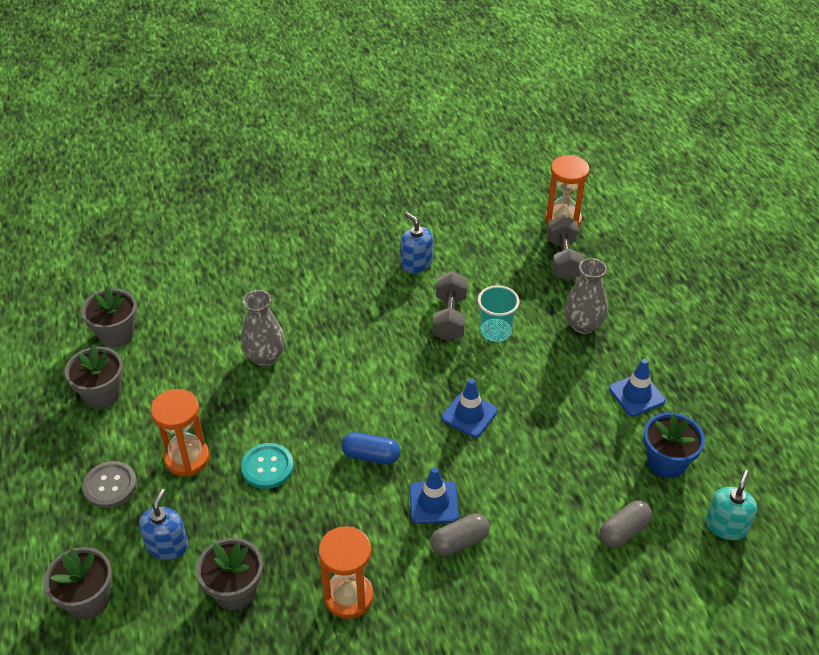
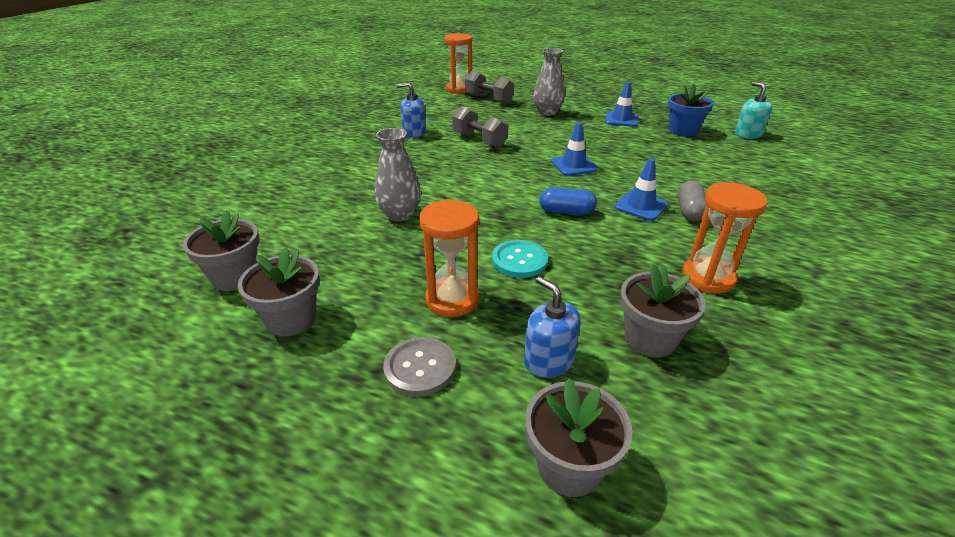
camera: 50 degrees left, 10 degrees down
blue capsule [341,432,400,465] -> blue capsule turned 45 degrees clockwise [539,188,597,215]
turquoise cup [478,285,520,342] -> none
grey capsule [600,500,652,548] -> none

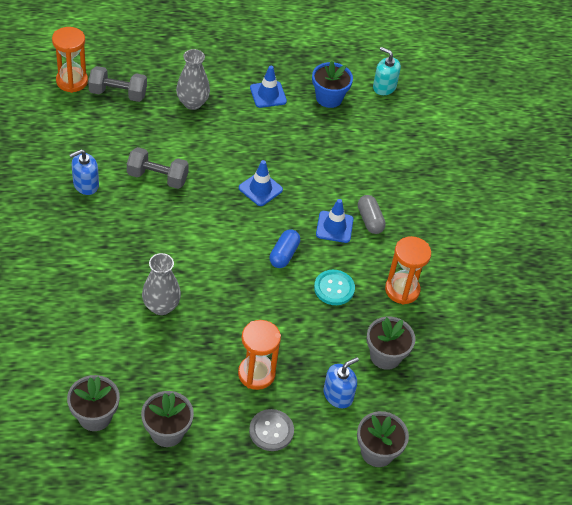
camera: 35 degrees left, 15 degrees up
turquoise button [492,240,548,278] -> turquoise button moved to [314,270,355,305]
blue soap dispenser [524,276,581,378] -> blue soap dispenser turned 120 degrees clockwise [323,357,359,408]
blue capsule [539,188,597,215] -> blue capsule turned 45 degrees counterclockwise [269,229,300,268]

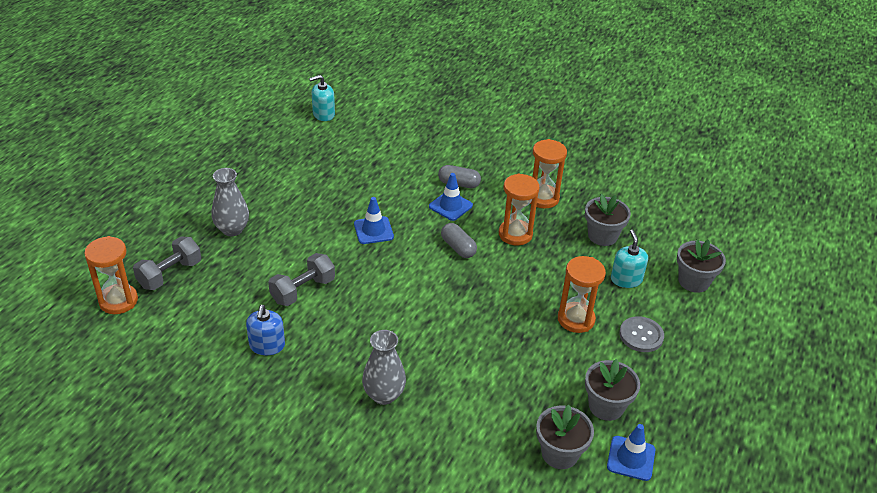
camera: 55 degrees left, 10 degrees down
grey vase [142,253,181,315] -> grey vase moved to [362,330,406,405]
blue traffic cone [250,66,287,108] -> blue traffic cone moved to [607,424,655,481]
blue capsule [269,229,300,268] -> grey capsule [441,223,477,258]
blue flower pot [312,61,353,108] -> none
turquoise button [314,270,355,305] -> orange hourglass [499,173,540,246]
blue soap dispenser [323,357,359,408] -> turquoise soap dispenser [611,230,648,288]

